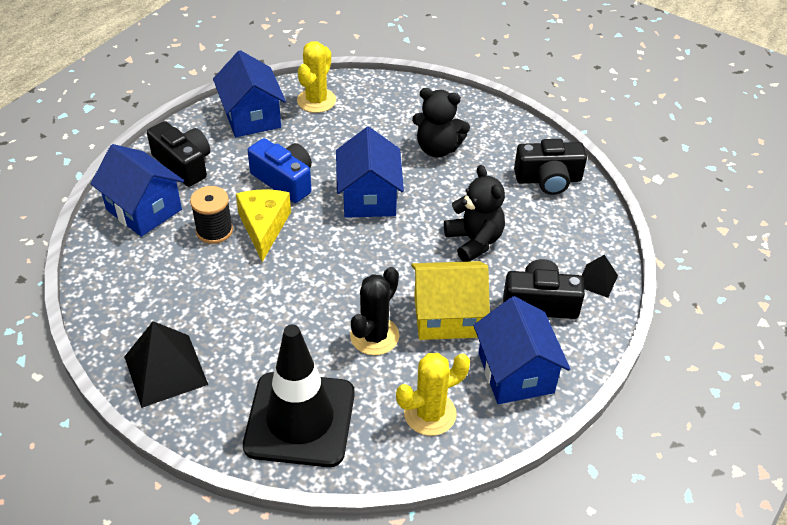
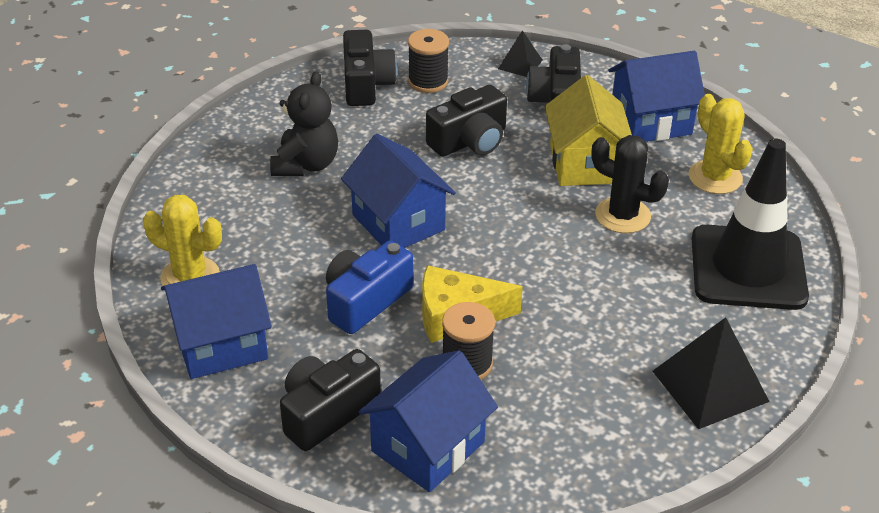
camera: 90 degrees left, 5 degrees down
blue house [336,127,404,218] -> blue house turned 60 degrees clockwise [341,134,456,248]
black teddy bear [444,165,505,262] -> black camera [426,85,507,157]
none -> black spool [408,29,449,93]

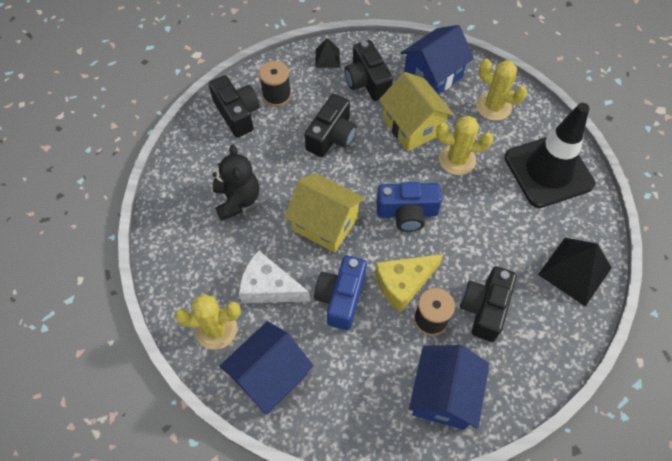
camera: 25 degrees left, 20 degrees up
black camera [280,349,381,451] -> black camera moved to [460,267,517,342]
blue house [341,134,456,248] -> yellow house [284,173,365,253]
black cactus [592,135,669,233] -> yellow cactus [436,116,493,175]
none -> white cheese [239,250,310,303]
none -> blue camera [376,182,442,232]

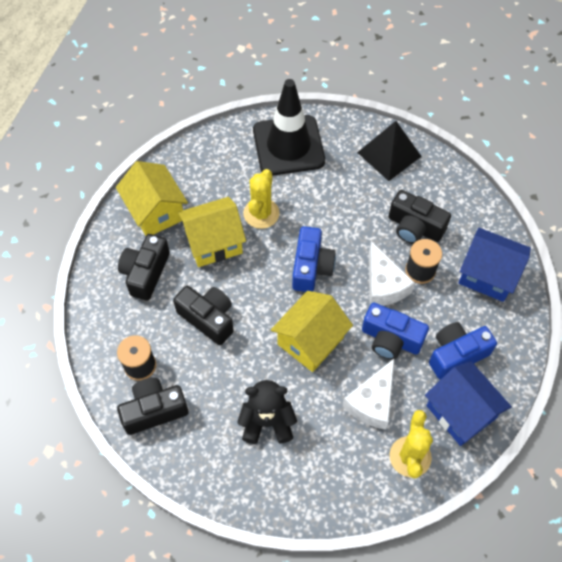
camera: 80 degrees left, 0 degrees up
black pyramid [315,38,340,68] -> none
black camera [345,40,393,101] -> black camera turned 120 degrees clockwise [118,234,170,301]
yellow cheese [375,254,444,313] -> white cheese [369,241,415,306]
blue house [401,25,474,94] -> yellow house [116,161,188,236]
yellow cactus [476,59,527,121] -> none
none -> blue camera [429,322,497,379]

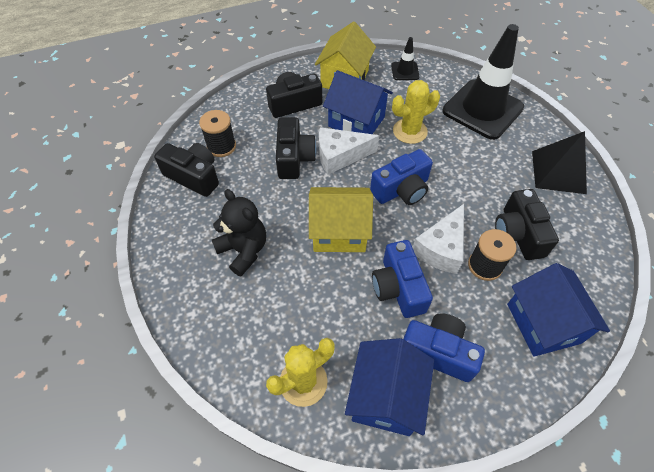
camera: 50 degrees right, 5 degrees down
yellow house [178,197,246,267] -> blue house [323,70,393,134]
white cheese [342,359,394,430] -> white cheese moved to [319,127,379,175]
none -> black traffic cone [391,37,420,80]

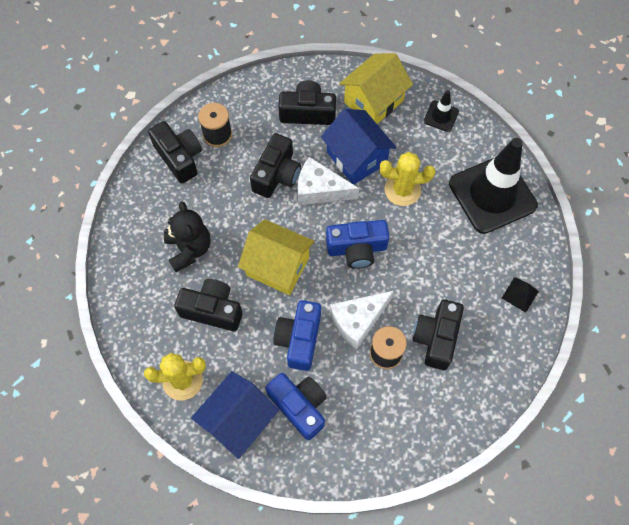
camera: 25 degrees right, 10 degrees up
blue house [507,263,610,357] -> none
black pyramid [532,131,587,194] -> black pyramid [502,277,539,313], size x0.54
none -> black camera [174,279,242,331]

